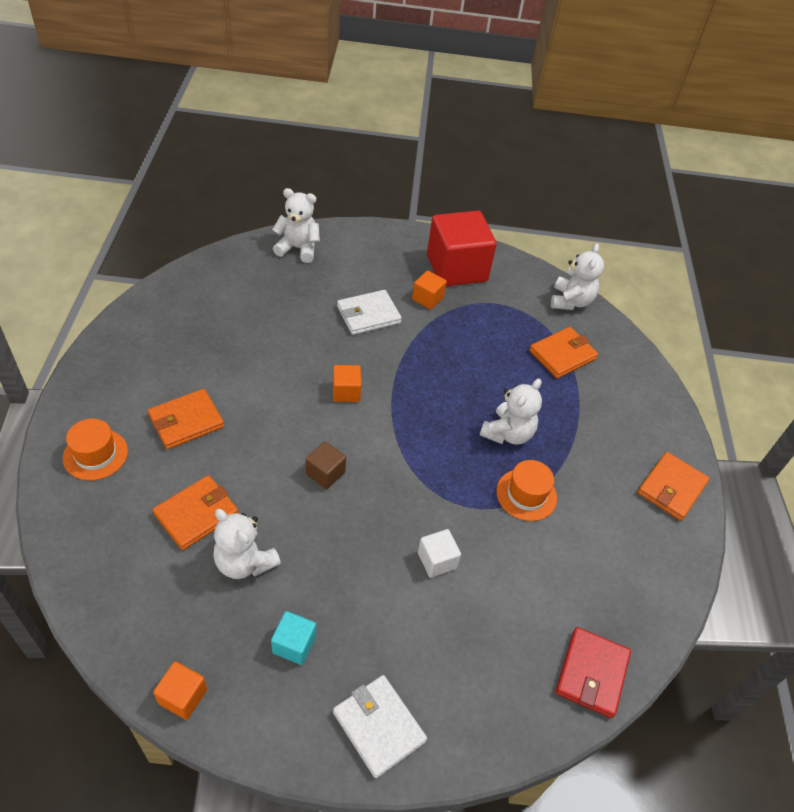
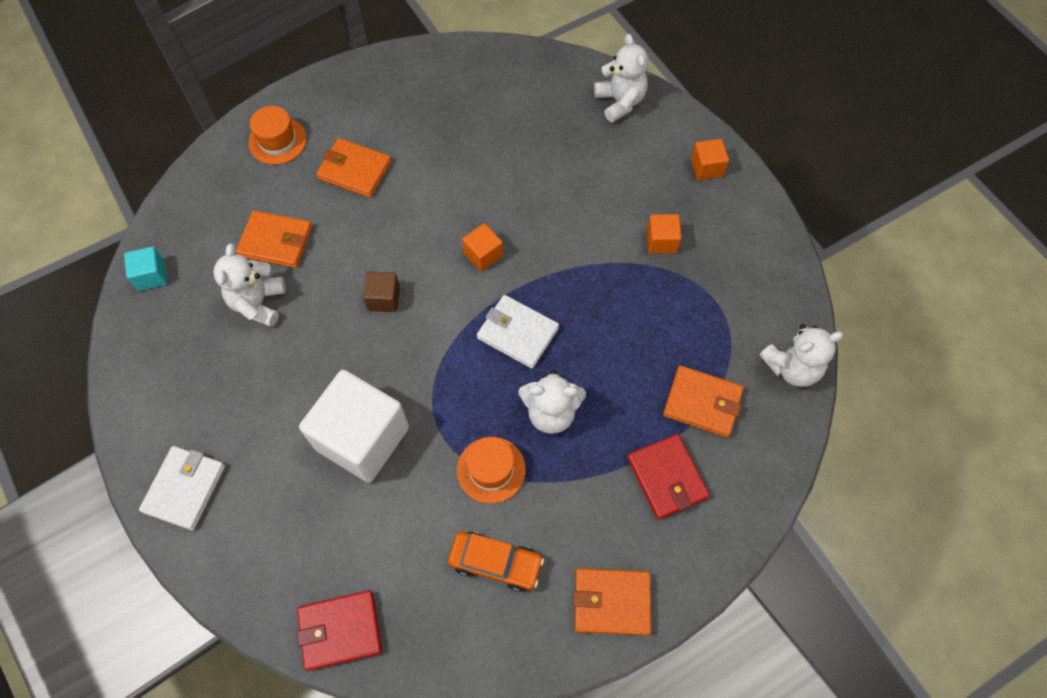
camera: 60 degrees right, 15 degrees up
orange cube [153,661,207,720] -> orange cube moved to [691,139,729,180]
turquoise cube [271,611,316,665] -> turquoise cube moved to [124,246,167,291]
white wallet [337,290,402,335] -> white wallet moved to [477,295,559,369]
white cube [418,529,461,578] -> white cube [299,370,409,483], size x2.21
red cube [427,211,497,286] -> none
none -> orange car [448,531,544,592]
none -> red wallet [627,434,710,520]

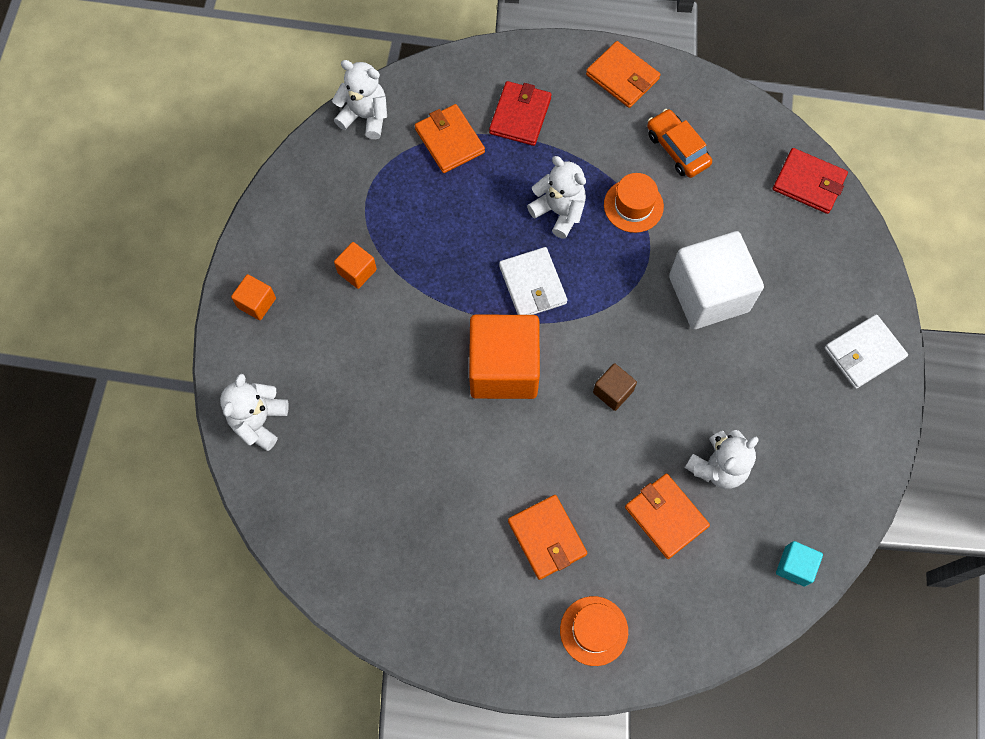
camera: 140 degrees left, 5 degrees up
orange cube [462,223,503,271] -> orange cube [469,314,540,399], size x2.21

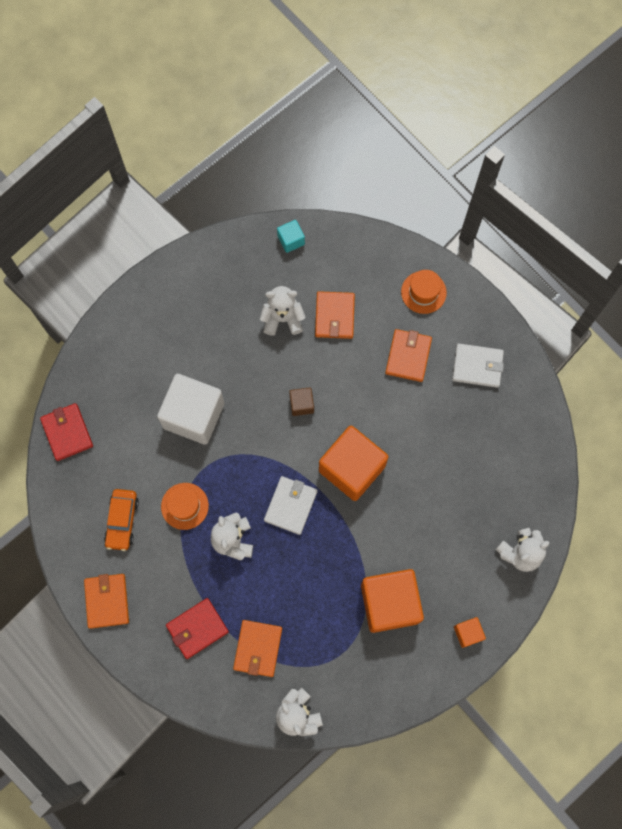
camera: 140 degrees left, 5 degrees up
orange cube [334,242,377,289] -> orange cube [361,569,424,633], size x2.21
white wallet [824,314,908,389] -> white wallet moved to [452,344,504,388]

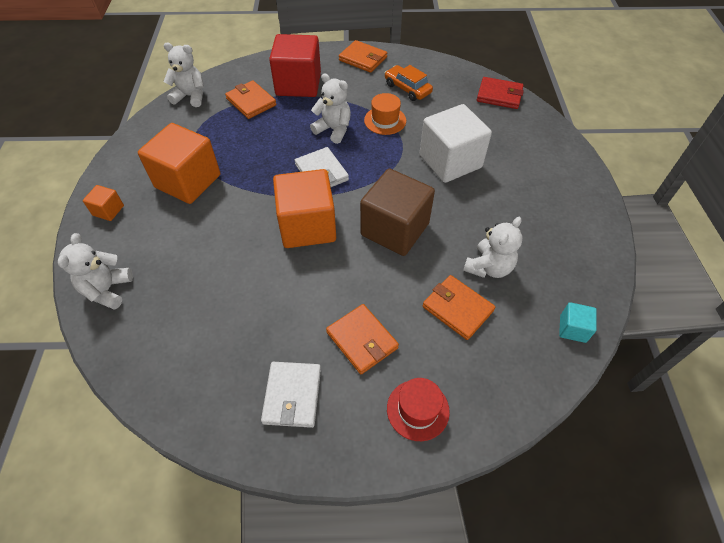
camera: 130 degrees right, 20 degrees down
red wallet [166,598,229,659] -> red cube [269,34,321,97]
brown cube [289,387,314,416] -> brown cube [360,168,435,256], size x2.21
orange hat [401,270,447,314] -> red hat [387,378,450,441]
white wallet [452,344,504,388] -> white wallet turned 45 degrees counterclockwise [261,362,321,428]

